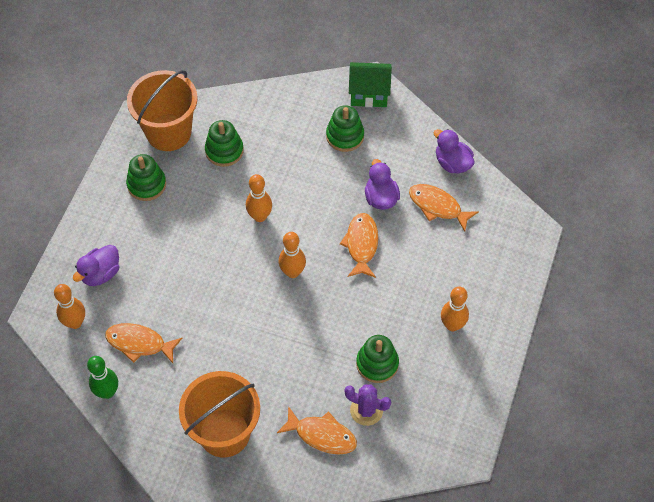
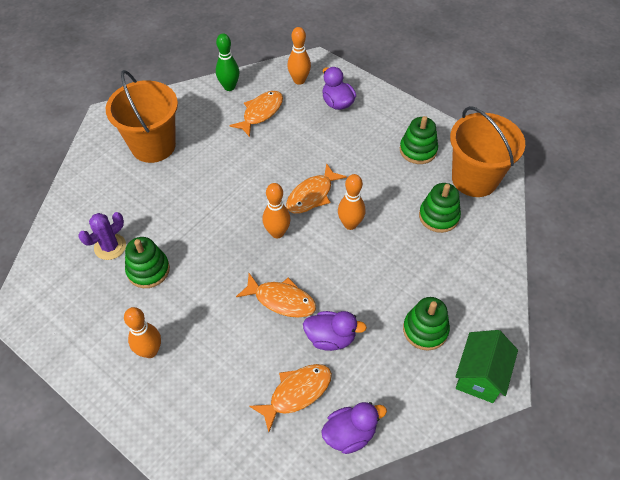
camera: 110 degrees right, 5 degrees down
orange fish [277,406,357,454] -> orange fish moved to [286,163,347,214]

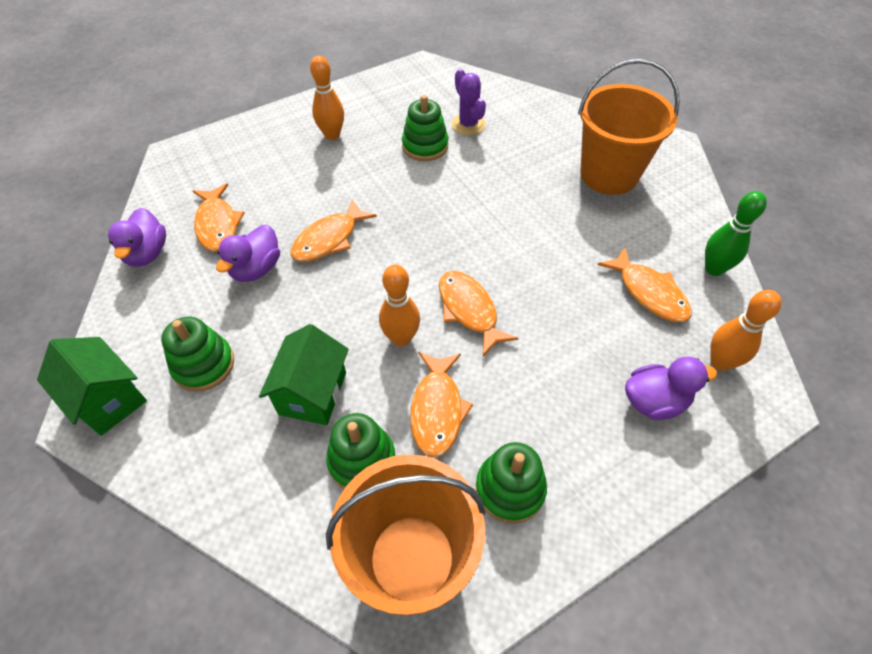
camera: 110 degrees right, 0 degrees up
orange bowling pin [262,183,291,238] -> none
none -> green house [259,324,349,425]
none -> orange fish [410,352,473,458]

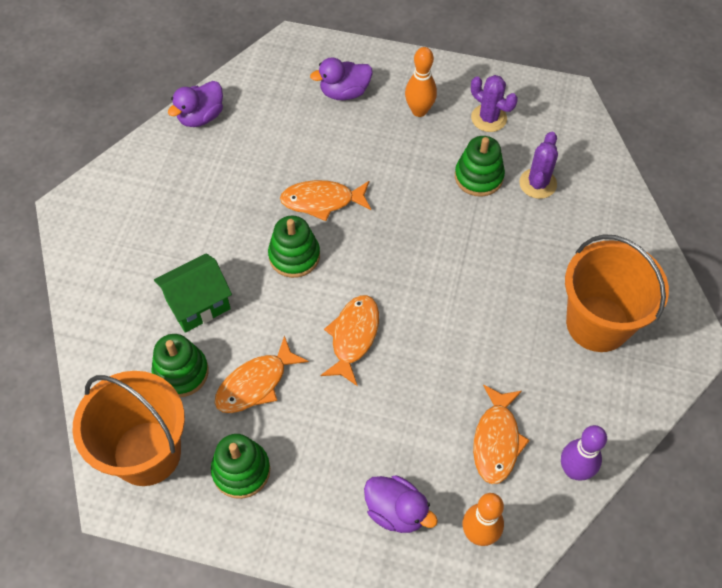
camera: 45 degrees right, 5 degrees up
green house [37,337,147,436] -> none
green stacking toy [161,317,234,392] -> green stacking toy moved to [268,215,320,278]
orange fish [193,183,244,252] -> none
purple duck [216,225,280,282] -> purple duck moved to [310,57,373,100]
orange bowling pin [379,265,420,347] -> none
green bowling pin [705,191,767,276] -> purple bowling pin [561,425,607,481]
none -> purple cactus [471,75,518,132]

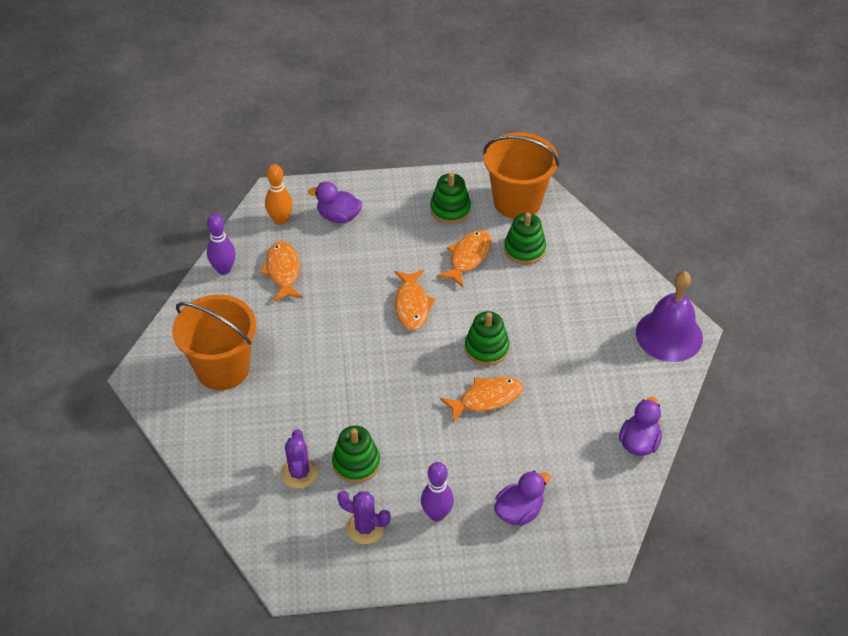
camera: 160 degrees right, 10 degrees down
green house [154,254,232,333] -> none
orange bowling pin [405,47,437,117] -> purple bowling pin [421,462,454,521]
none -> purple bell [636,271,703,362]

